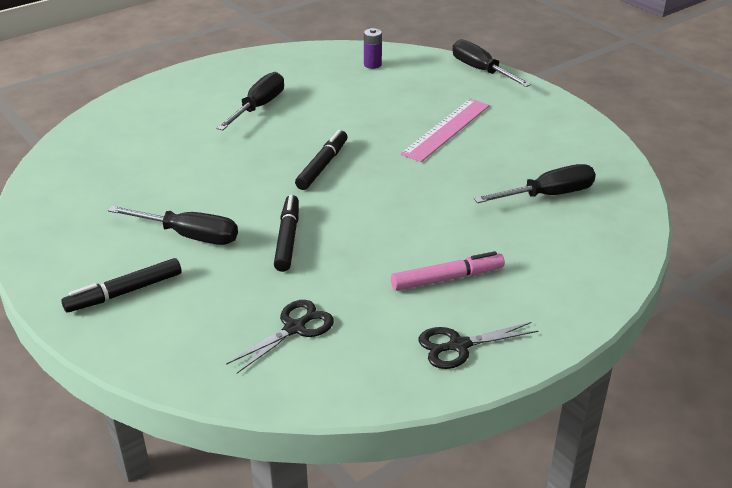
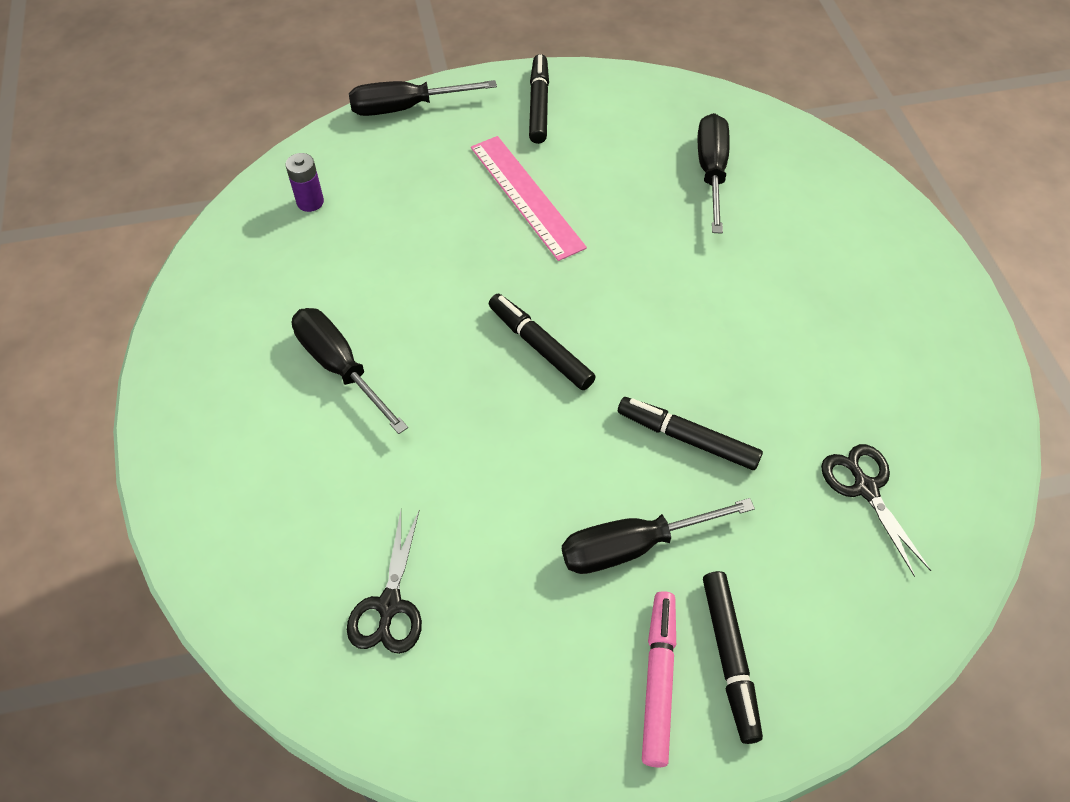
camera: 65 degrees left, 20 degrees up
black screwdriver [108,206,238,245] -> black screwdriver turned 150 degrees counterclockwise [562,498,755,574]
pink marker [391,251,505,291] -> pink marker moved to [642,591,676,767]
black scissors [419,322,538,369] -> black scissors moved to [347,509,422,654]
none -> black marker [529,54,549,144]

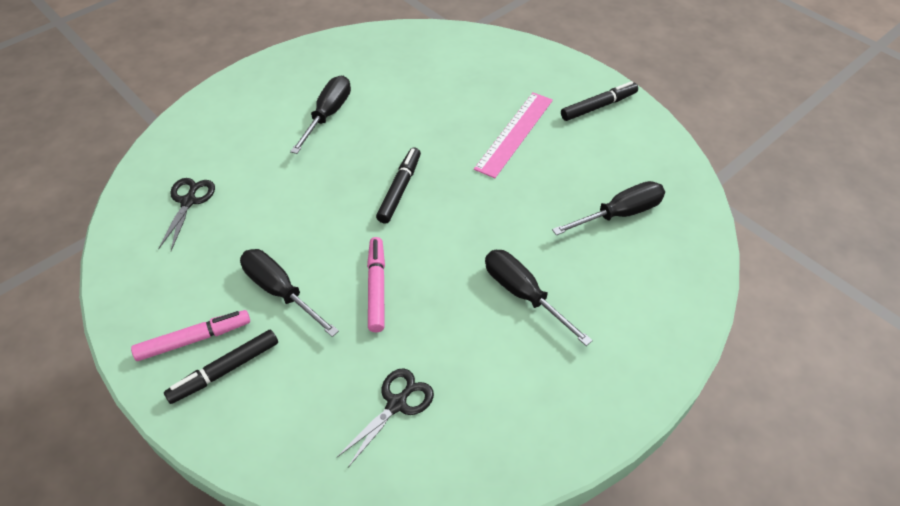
camera: 60 degrees right, 5 degrees down
purple battery [286,153,324,212] -> none
black scissors [347,509,422,654] -> black scissors turned 120 degrees clockwise [158,178,215,251]
black screwdriver [349,80,497,116] -> black screwdriver moved to [485,250,593,346]
black marker [618,397,763,470] -> pink marker [367,237,385,332]

